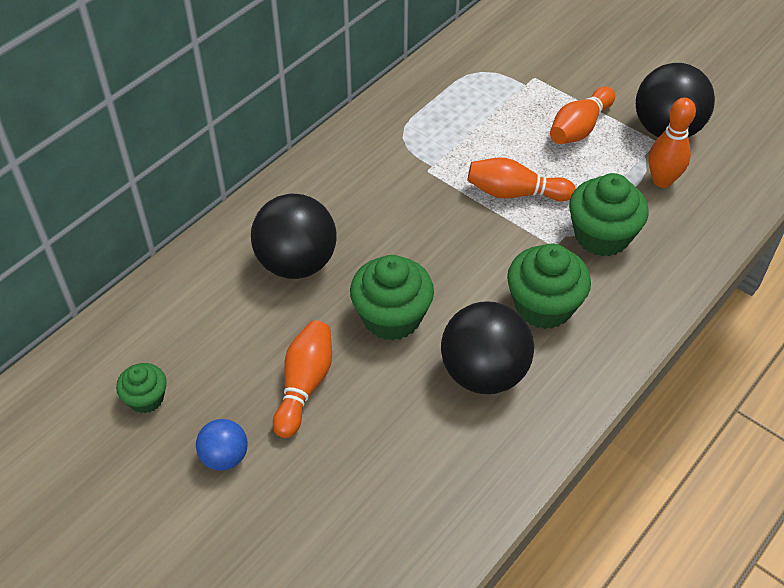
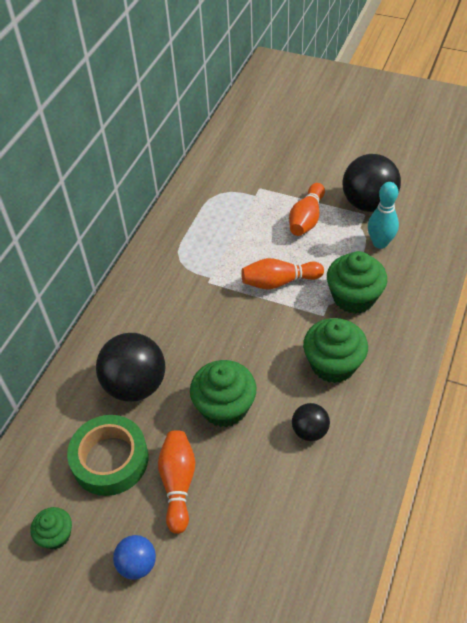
camera: 15 degrees left, 0 degrees up
black ball [441,302,534,394] -> black ball [292,403,330,441], size x0.53
orange bowling pin [649,98,696,188] -> turquoise bowling pin [368,182,399,249]
none -> green tape [67,415,148,496]

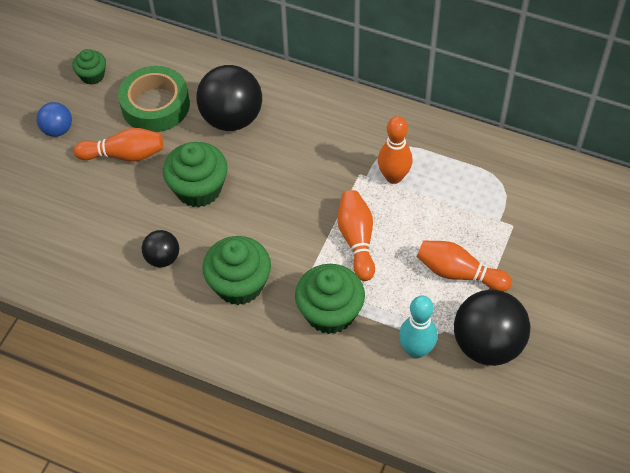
camera: 90 degrees right, 5 degrees up
none -> orange bowling pin [378,116,413,184]

